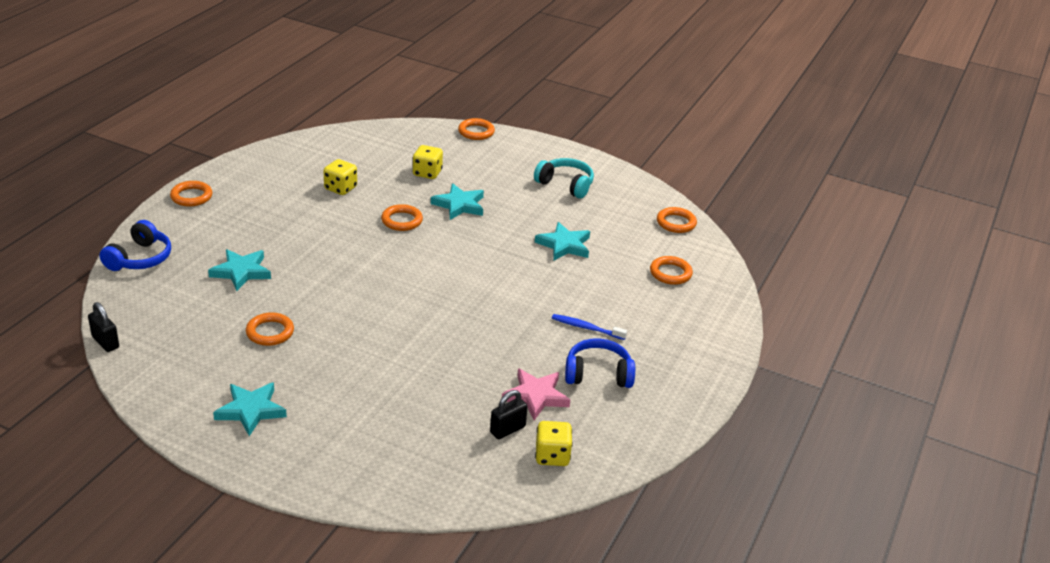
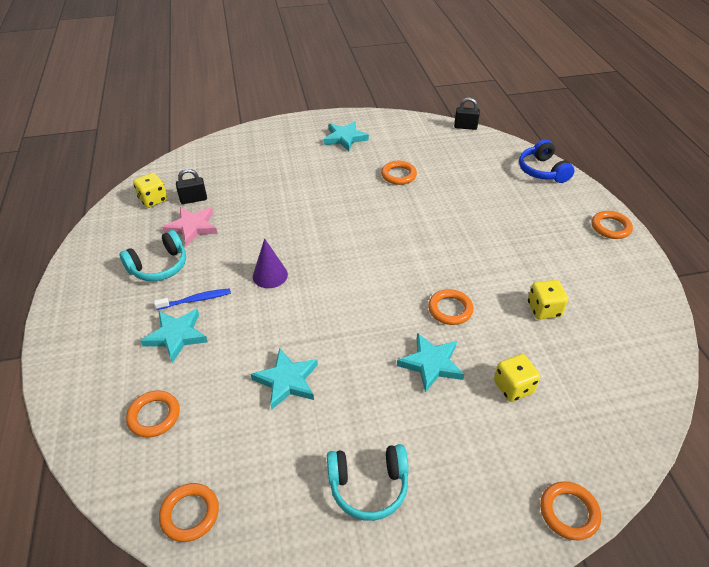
camera: 145 degrees right, 10 degrees up
turquoise star [208,249,271,291] -> turquoise star moved to [141,309,208,363]
black padlock [490,390,528,439] -> black padlock turned 60 degrees clockwise [176,169,207,204]
blue headphones [565,339,635,388] -> turquoise headphones [119,230,186,281]
none -> purple cone [253,238,288,288]

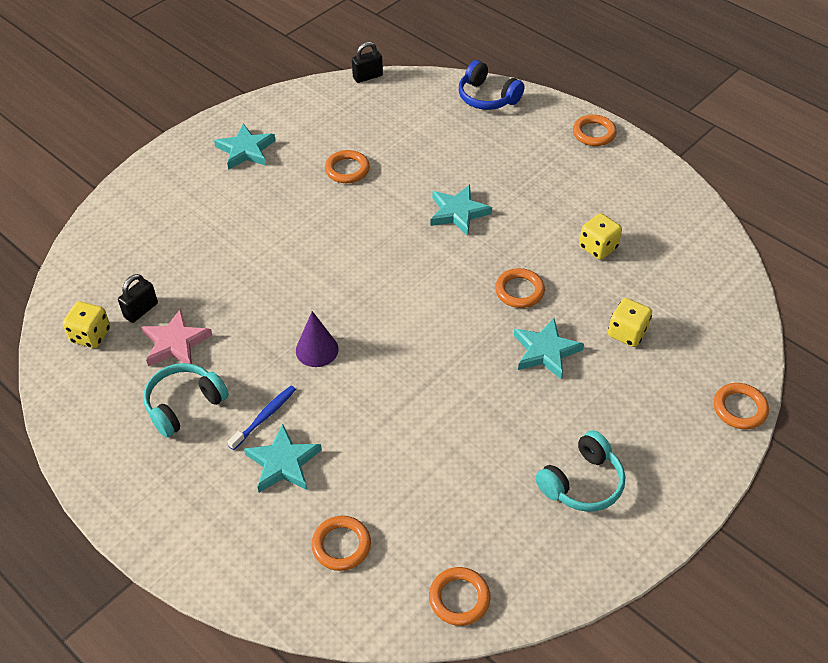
camera: 35 degrees left, 5 degrees up
turquoise headphones [119,230,186,281] -> turquoise headphones turned 150 degrees counterclockwise [143,363,229,438]
turquoise star [251,349,318,410] -> turquoise star moved to [430,185,492,236]

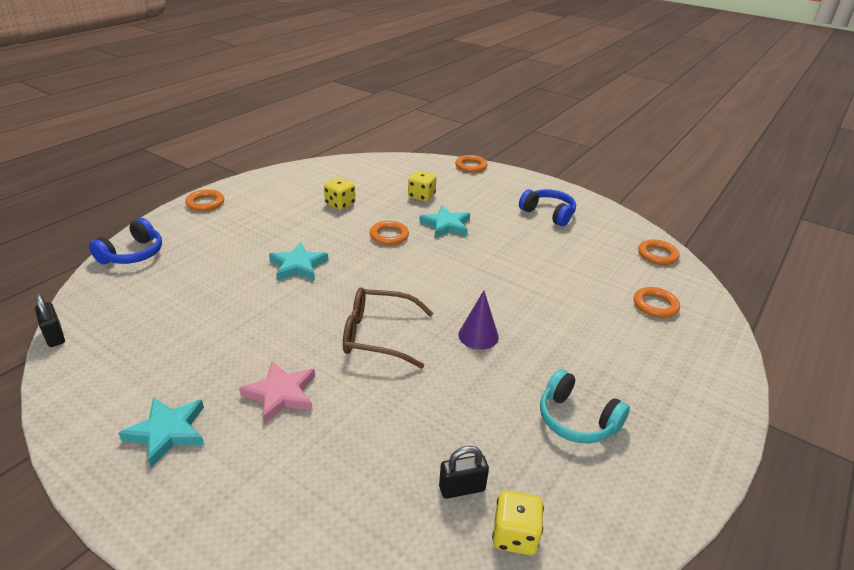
camera: 100 degrees left, 15 degrees down
black padlock [118,274,158,323] -> black padlock turned 45 degrees counterclockwise [439,446,489,499]
pink star [141,309,213,366] -> pink star moved to [239,361,315,424]
blue toothbrush [228,386,296,450] -> none
turquoise star [244,424,322,493] -> none
orange ring [325,150,370,183] -> none
turquoise headphones [535,430,625,512] -> blue headphones [519,189,576,226]
none -> brown glasses [343,287,433,369]

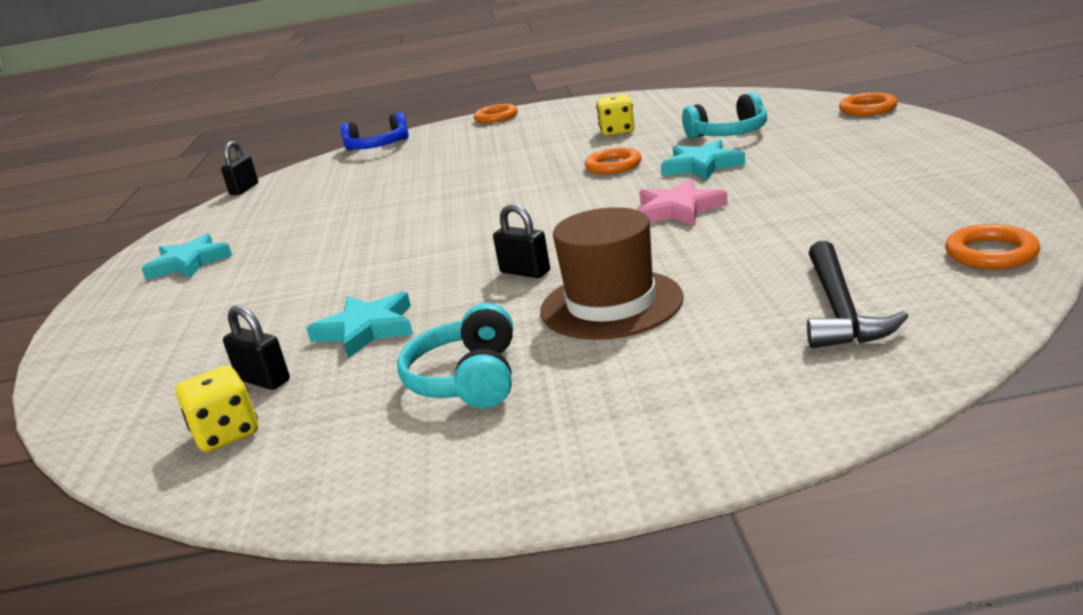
camera: 55 degrees right, 10 degrees down
pink star [239,361,315,424] -> pink star moved to [638,179,728,226]
turquoise star [269,242,328,281] -> turquoise star moved to [306,292,413,359]
brown glasses [343,287,433,369] -> none
yellow dice [408,170,437,202] -> turquoise headphones [682,92,767,139]
purple cone [458,291,499,350] -> black padlock [493,203,550,278]
blue headphones [519,189,576,226] -> none
orange ring [634,287,680,318] -> black hammer [807,241,909,349]
none -> brown hat [540,207,684,340]

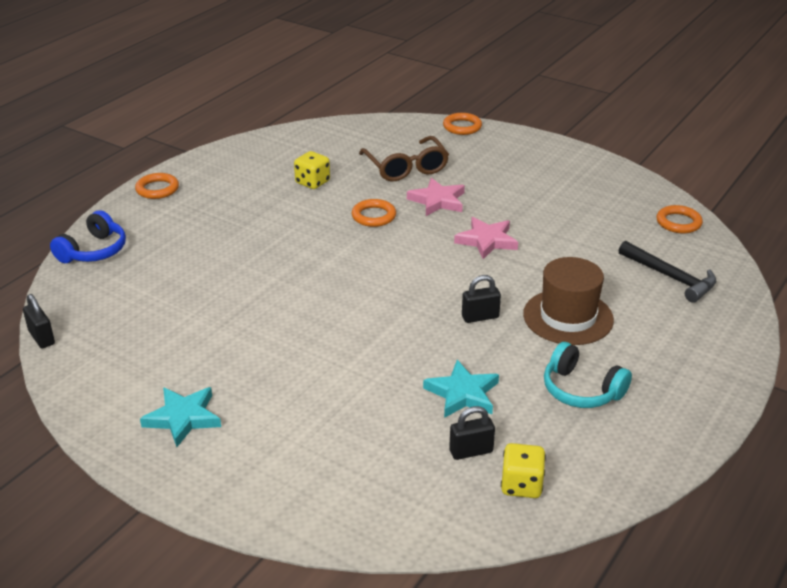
camera: 55 degrees left, 10 degrees up
turquoise star [661,140,745,180] -> pink star [407,178,465,216]
turquoise headphones [682,92,767,139] -> brown glasses [359,136,449,182]

